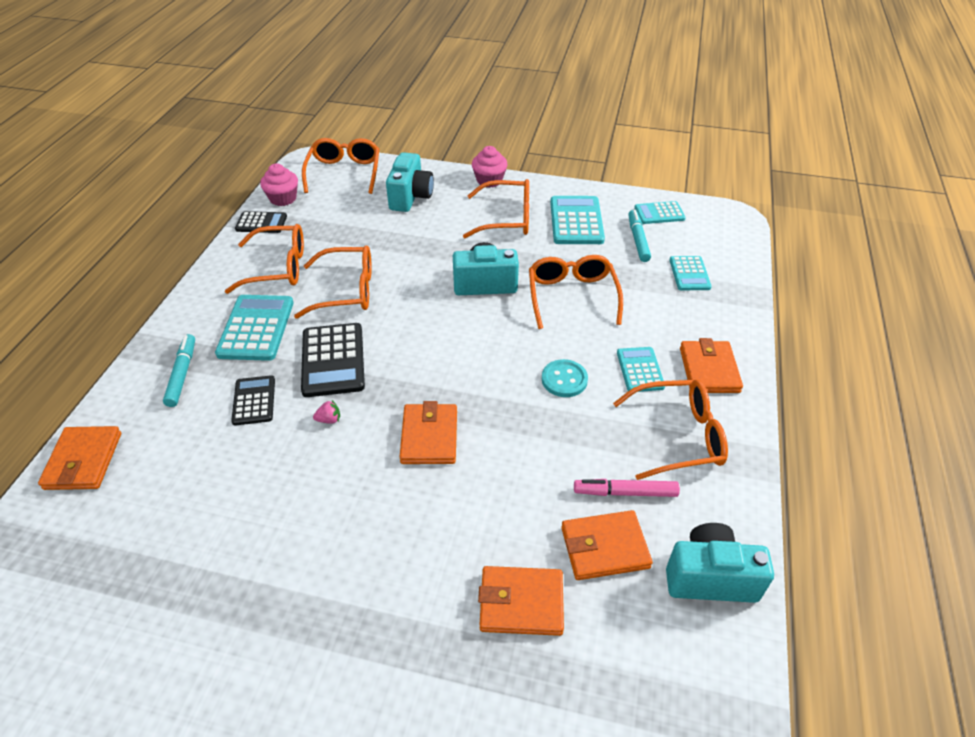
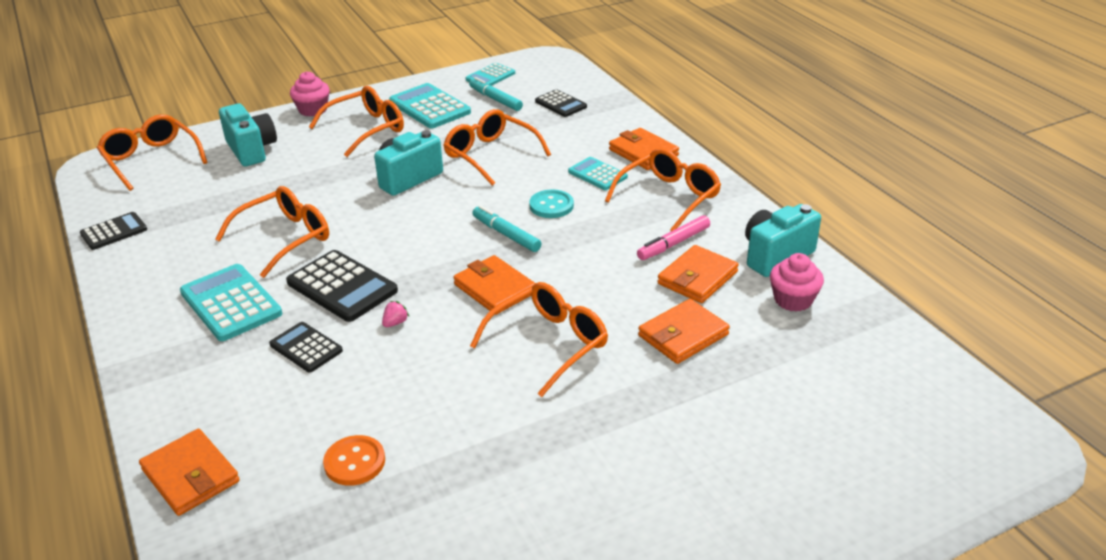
camera: 40 degrees left, 10 degrees down
turquoise marker [163,334,195,407] -> turquoise marker moved to [473,205,542,252]
orange glasses [225,224,304,294] -> orange glasses moved to [470,282,608,397]
pink cupcake [260,163,298,206] -> pink cupcake moved to [770,253,824,312]
turquoise calculator [669,256,712,290] -> black calculator [535,89,587,117]
none -> orange button [323,435,385,486]

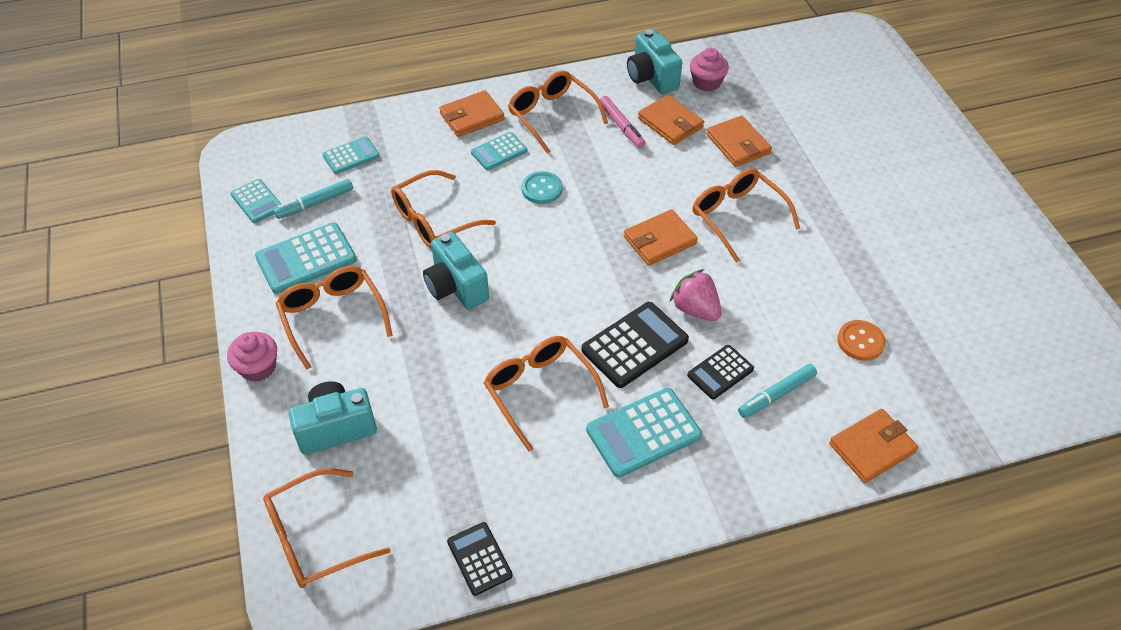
camera: 80 degrees left, 15 degrees up
pink strawberry [382,301,409,327] -> pink strawberry [670,269,722,321], size x2.13
turquoise marker [473,205,542,252] -> turquoise marker moved to [738,364,817,418]
black calculator [535,89,587,117] -> turquoise calculator [323,137,380,174]

